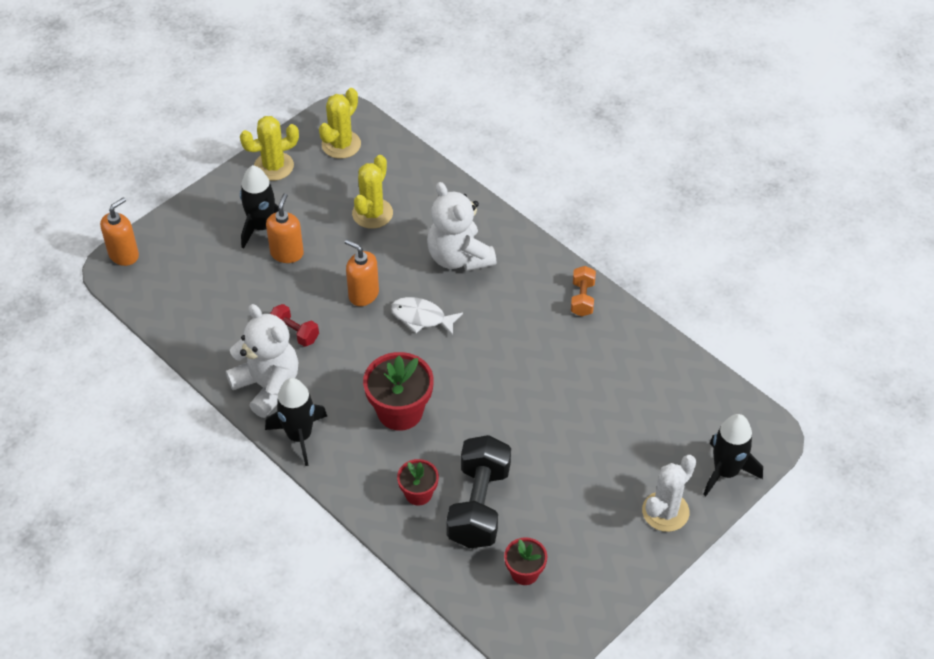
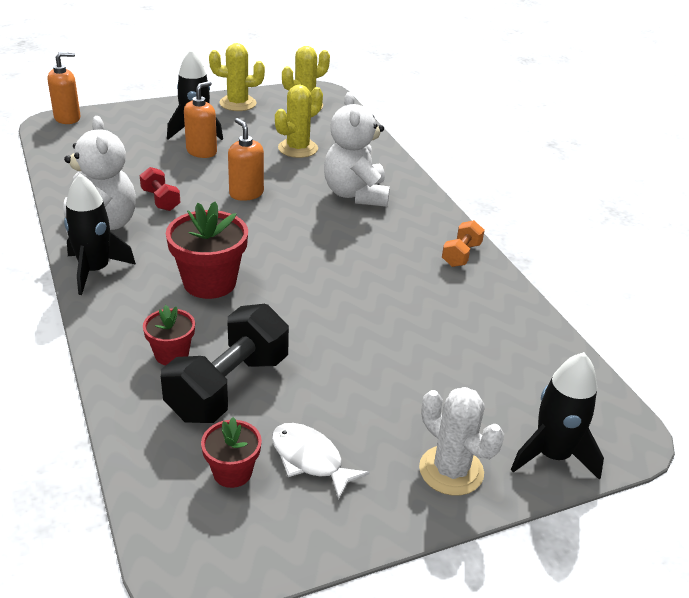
camera: 20 degrees right, 15 degrees down
white fish [391,297,463,336] -> white fish moved to [272,423,370,500]
white cactus [642,455,696,532] -> white cactus turned 75 degrees clockwise [419,387,504,496]

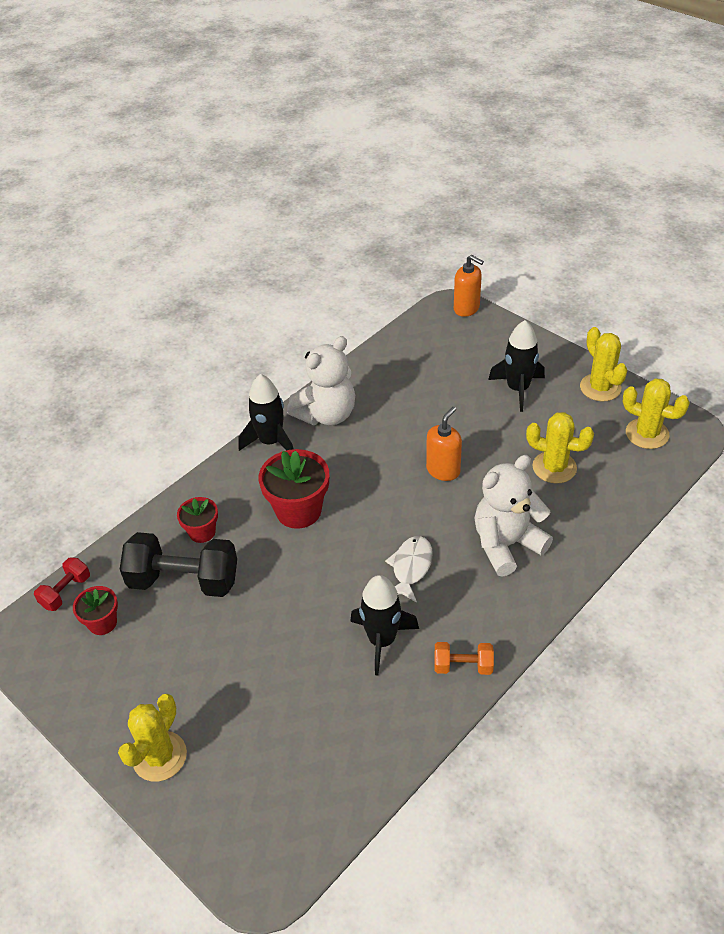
camera: 70 degrees right, 10 degrees up
red dumbbell [139,167,180,211] -> red dumbbell moved to [34,557,90,611]
orange soap dispenser [184,81,217,158] -> none
white fish [272,423,370,500] -> white fish moved to [385,536,433,603]
white cactus [419,387,504,496] -> yellow cactus [118,694,187,782]
black rocket [511,352,604,480] -> black rocket moved to [350,575,419,676]

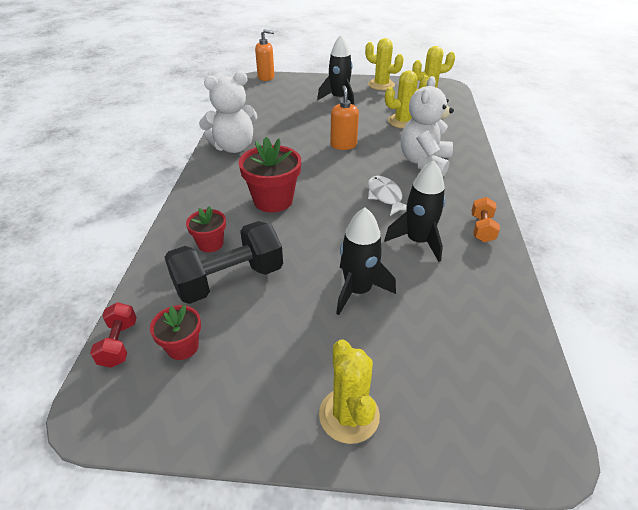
camera: 40 degrees left, 5 degrees down
black rocket [238,374,294,451] -> black rocket moved to [336,207,396,315]
white teddy bear [287,336,355,425] -> white teddy bear turned 60 degrees clockwise [199,71,257,153]
orange dumbbell [435,642,494,675] -> orange dumbbell turned 45 degrees counterclockwise [471,197,500,242]

